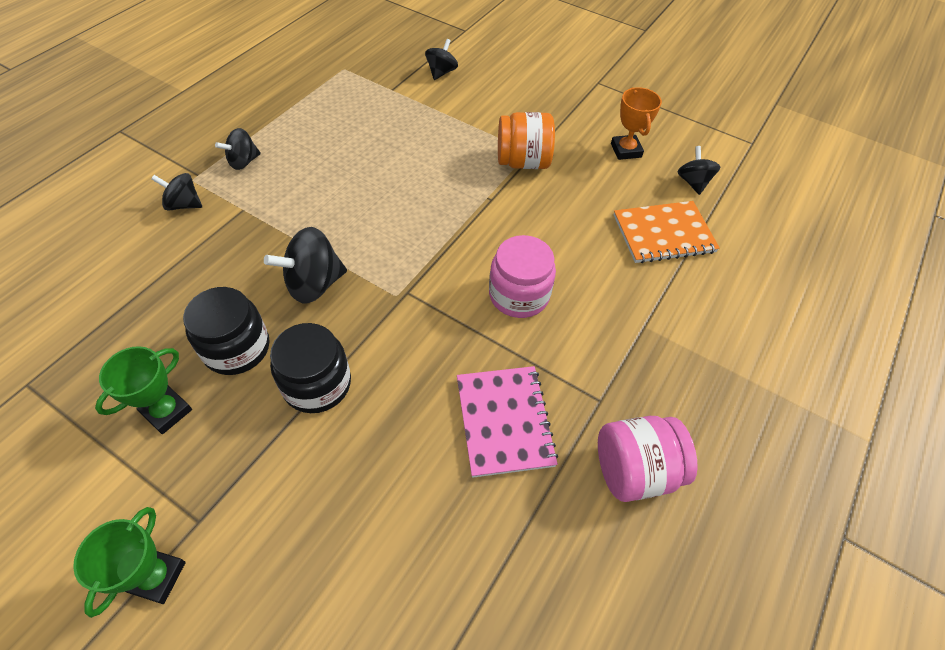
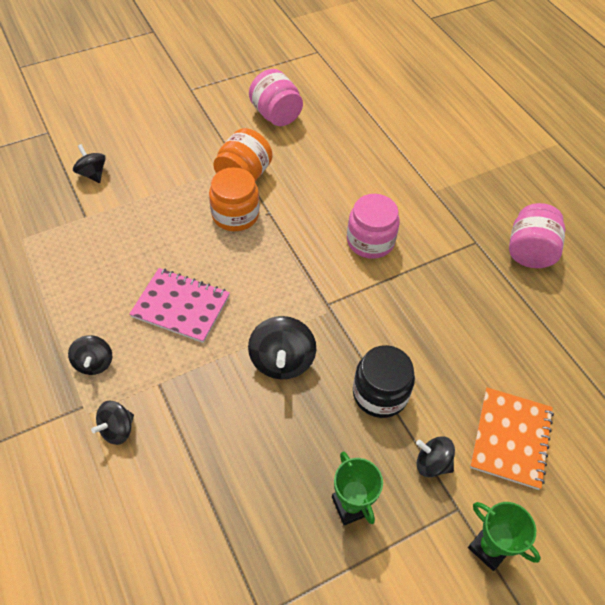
camera: 60 degrees left, 0 degrees up
black jar [183,287,269,375] -> none
pink notebook [457,366,558,478] -> pink notebook moved to [129,268,230,343]
orange trophy [611,87,662,160] -> pink jar [249,69,303,126]
orange notebook [614,201,720,263] -> orange notebook moved to [470,387,554,490]
black spinning top [678,146,720,195] -> black spinning top moved to [416,436,455,477]
none -> orange jar [209,167,260,231]

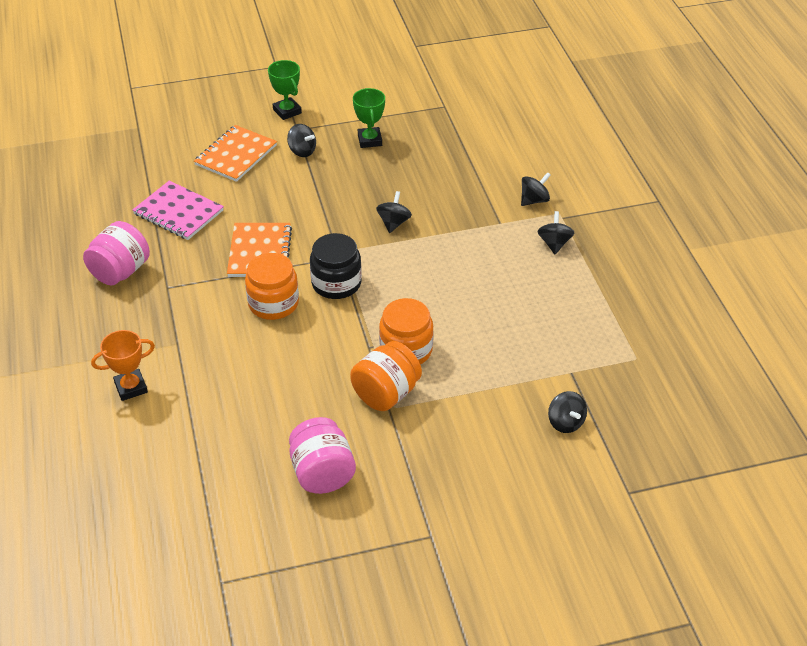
camera: 165 degrees left, 10 degrees down
pink notebook [129,268,230,343] -> pink notebook moved to [132,181,224,240]
black spinning top [248,316,316,379] -> black spinning top [376,191,412,233], size x0.63
pink jar [347,194,400,259] -> orange jar [245,253,299,320]
black jar [353,345,415,418] -> black jar moved to [310,233,362,299]
none -> orange trophy [91,330,155,401]
none -> orange notebook [227,223,292,277]

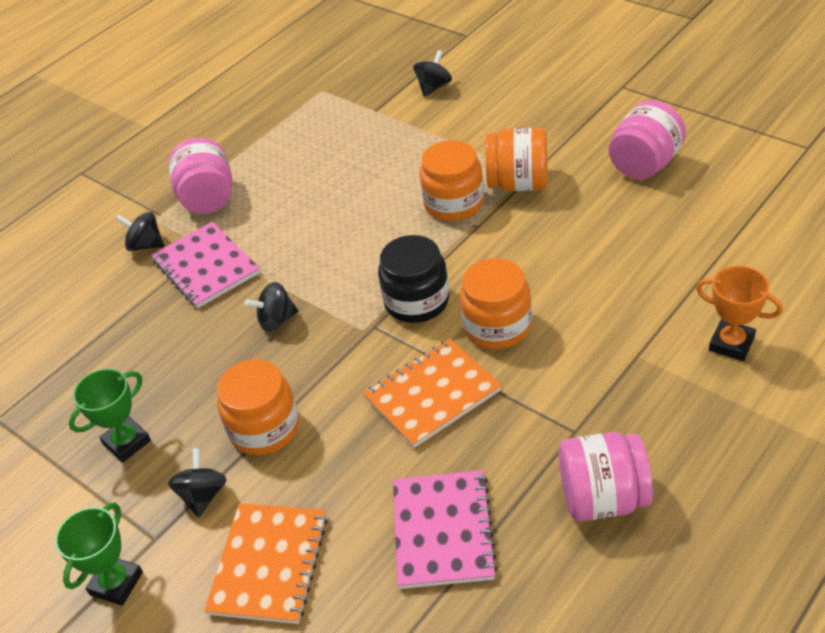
camera: 120 degrees left, 0 degrees up
orange notebook [194,125,277,182] -> orange notebook turned 75 degrees counterclockwise [204,503,328,624]
black spinning top [537,211,574,254] -> pink jar [168,138,232,214]
none -> pink notebook [151,222,260,308]
none -> orange jar [217,359,299,455]

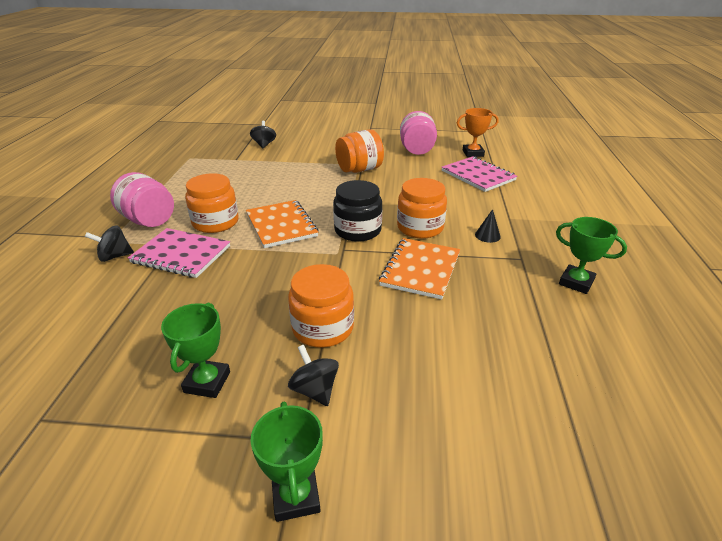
camera: 40 degrees left, 10 degrees down
orange notebook [204,503,328,624] -> orange notebook moved to [246,200,319,248]
black spinning top [245,282,299,332] -> none
pink notebook [393,470,498,589] -> pink notebook moved to [442,156,517,192]
orange jar [419,140,484,221] -> orange jar moved to [185,173,239,233]
pink jar [559,432,653,521] -> green trophy [556,217,627,294]
orange trophy [696,266,783,361] -> orange trophy moved to [457,108,499,157]
none -> black cone [475,209,501,243]

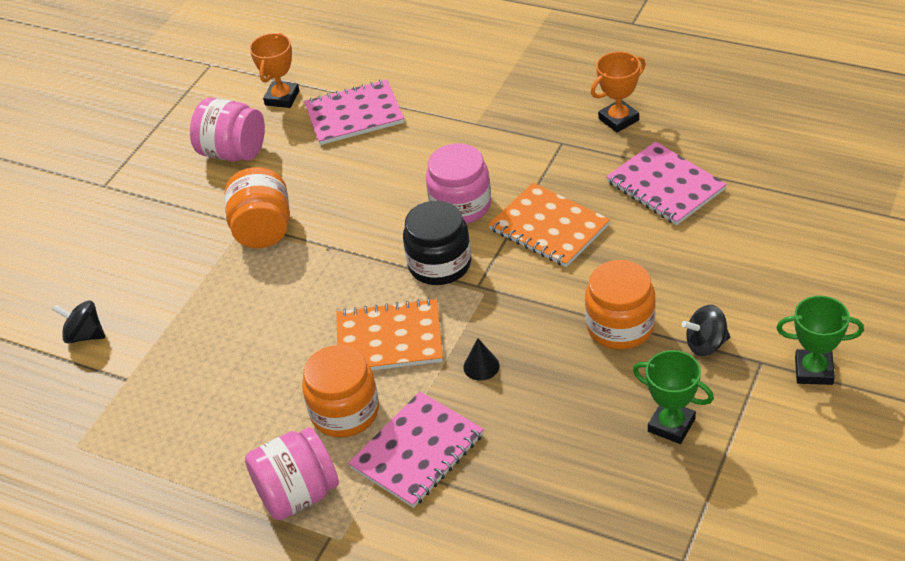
camera: 65 degrees left, 10 degrees up
black spinning top [85,225,134,262] -> none
orange jar [397,178,447,239] -> pink jar [426,143,491,224]
black cone [475,209,501,243] -> black cone moved to [463,338,499,381]
green trophy [556,217,627,294] -> orange trophy [591,51,646,133]
none -> pink notebook [606,141,727,225]

